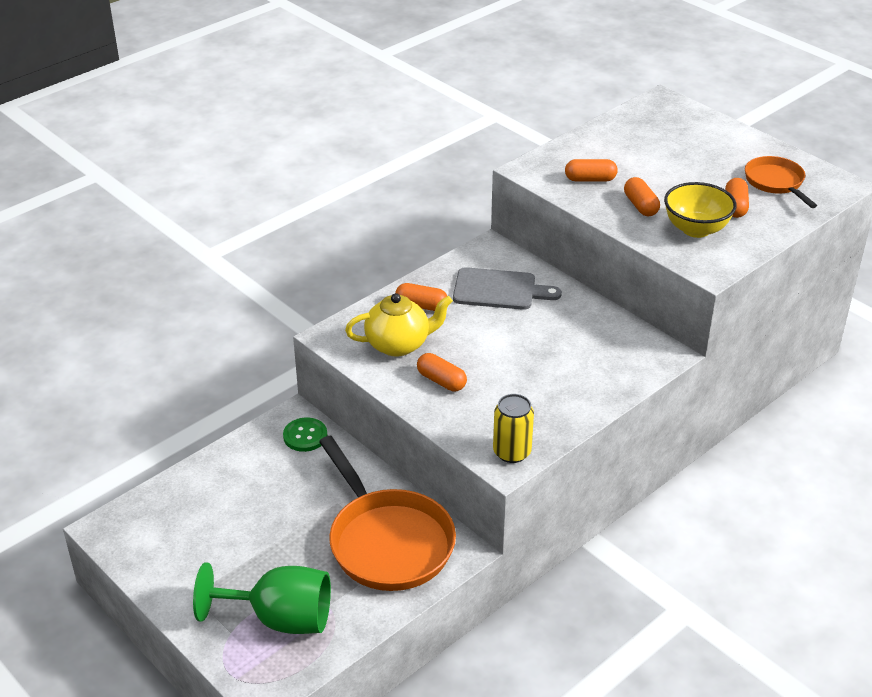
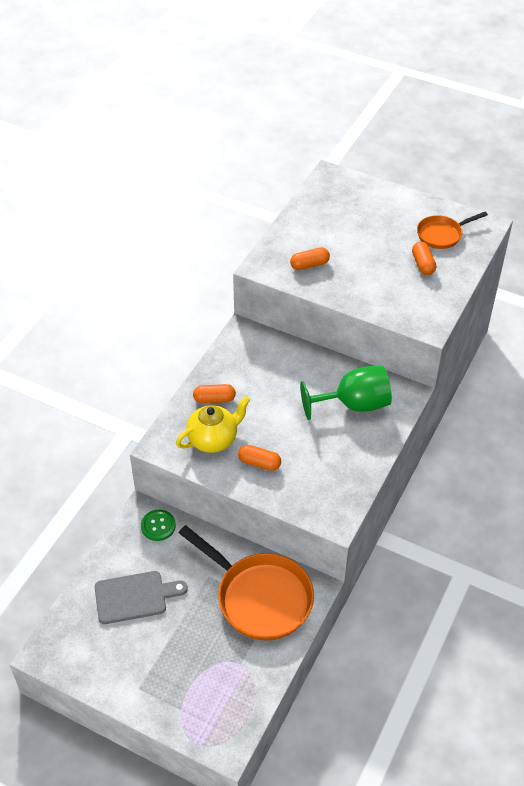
camera: 20 degrees left, 10 degrees up
green goblet [193,562,331,634] -> green goblet moved to [300,366,392,420]
grey cutting board [453,267,562,310] -> grey cutting board moved to [95,571,188,624]
yellow can [493,394,534,463] -> none
orange capsule [624,177,660,216] -> none
yellow bowl [664,182,737,238] -> none
orange pan [745,156,817,208] -> orange pan turned 75 degrees counterclockwise [417,212,488,249]

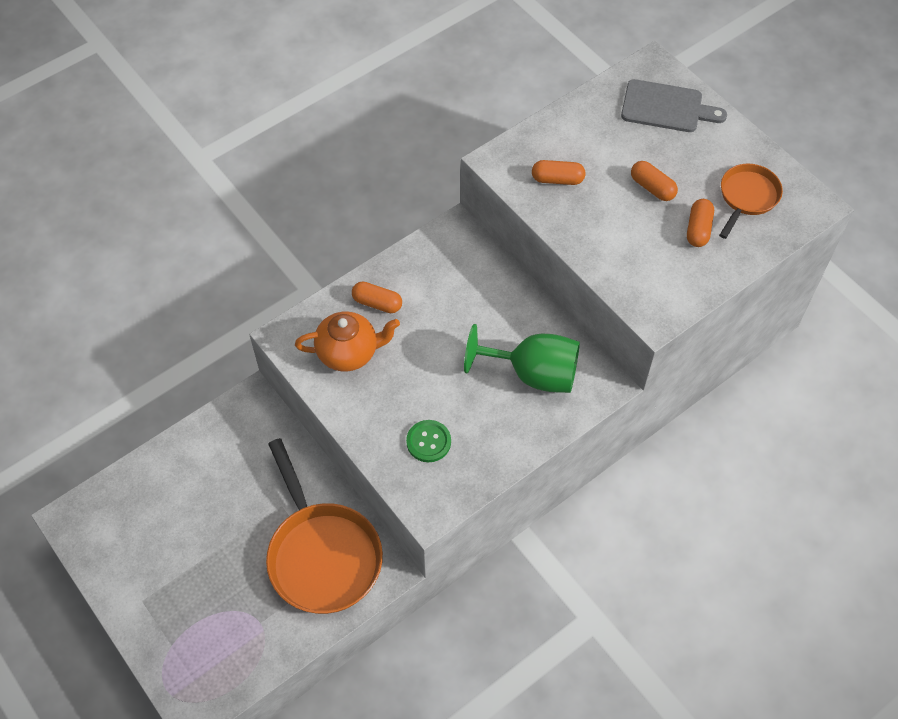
camera: 25 degrees right, 10 degrees up
grey cutting board [95,571,188,624] -> grey cutting board moved to [621,79,727,132]
green button [141,510,176,541] -> green button moved to [406,420,451,462]
yellow teapot [176,396,250,453] -> orange teapot [295,312,400,371]
orange capsule [238,445,281,471] -> orange capsule moved to [631,161,678,201]
orange pan [417,212,488,249] -> orange pan turned 120 degrees clockwise [719,164,783,239]

